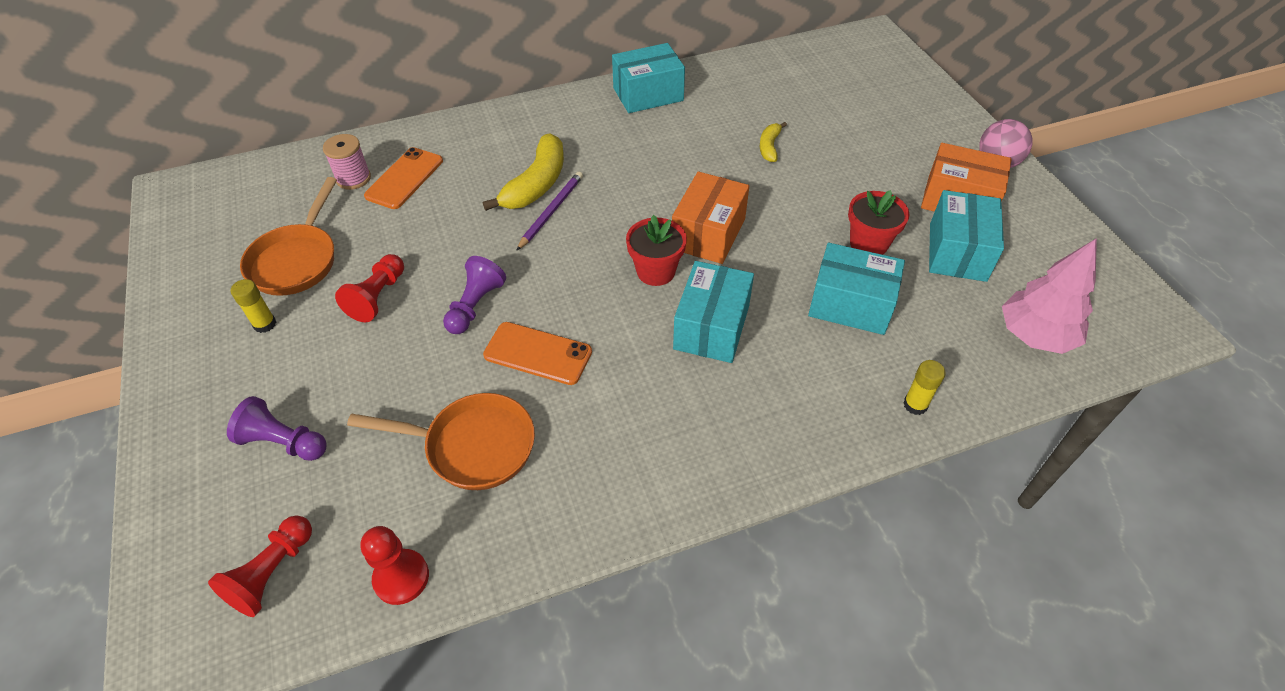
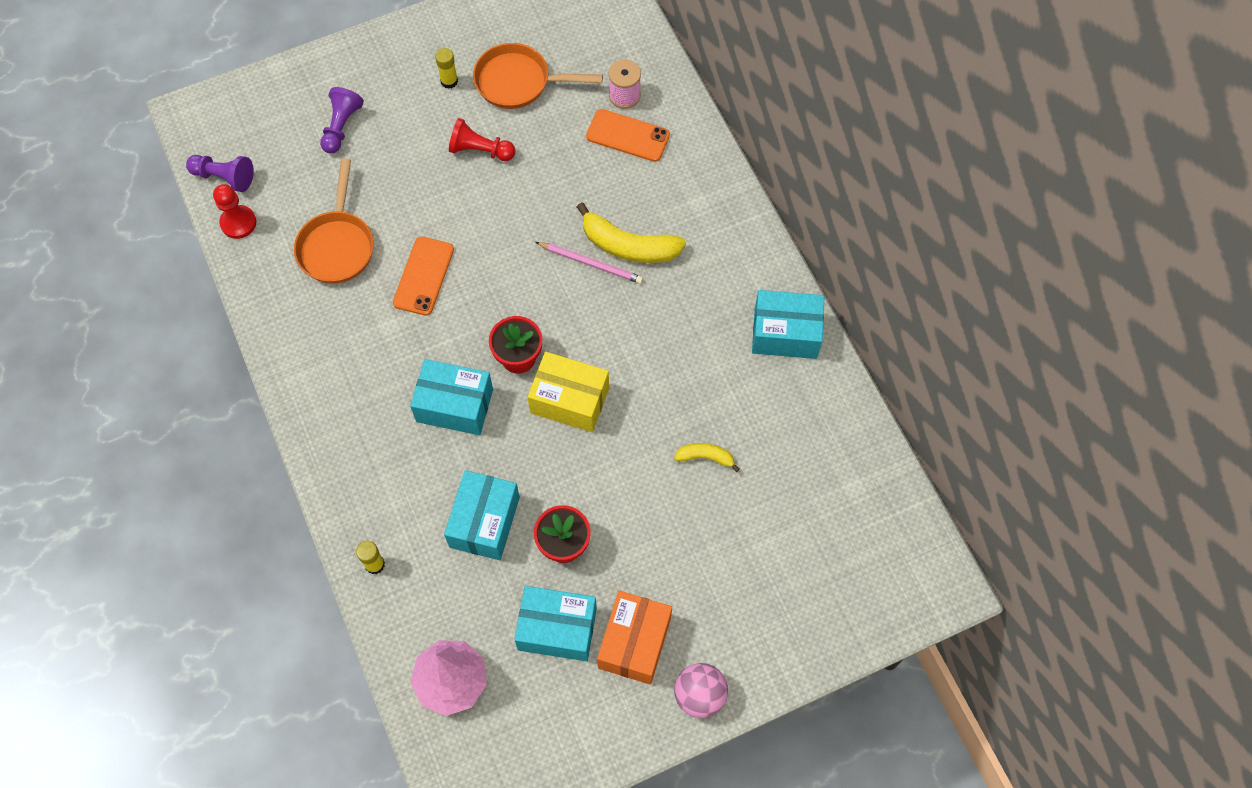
camera: 85 degrees right, 15 degrees up
red pawn [208,515,312,617] -> none
purple pawn [443,256,506,334] -> purple pawn moved to [186,155,254,192]
purple pencil [516,172,583,251] -> pink pencil [536,242,643,284]
turquoise box [612,43,685,113] -> turquoise box turned 60 degrees counterclockwise [752,290,824,359]
orange box [672,171,749,264] -> yellow box [528,352,609,432]

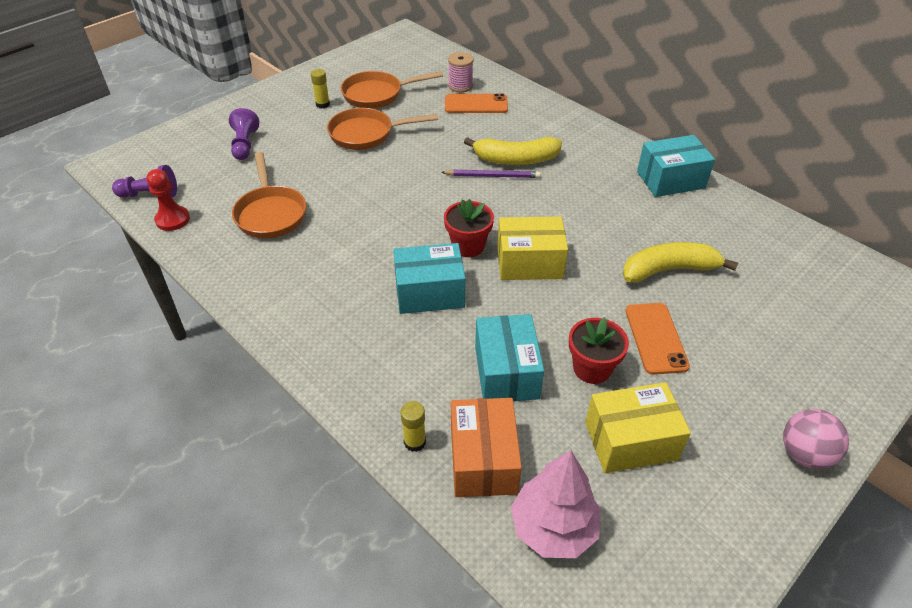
camera: 20 degrees left, 20 degrees down
orange phone [393,237,454,316] -> orange phone moved to [625,303,690,375]
red pawn [449,118,516,161] -> orange pan [327,108,438,150]
turquoise box [514,586,597,661] -> yellow box [585,382,691,473]
pink pencil [536,242,643,284] -> purple pencil [441,169,541,178]
orange box [597,591,672,685] -> orange box moved to [451,398,522,497]
yellow banana [674,443,740,472] -> yellow banana [623,242,738,283], size x1.89

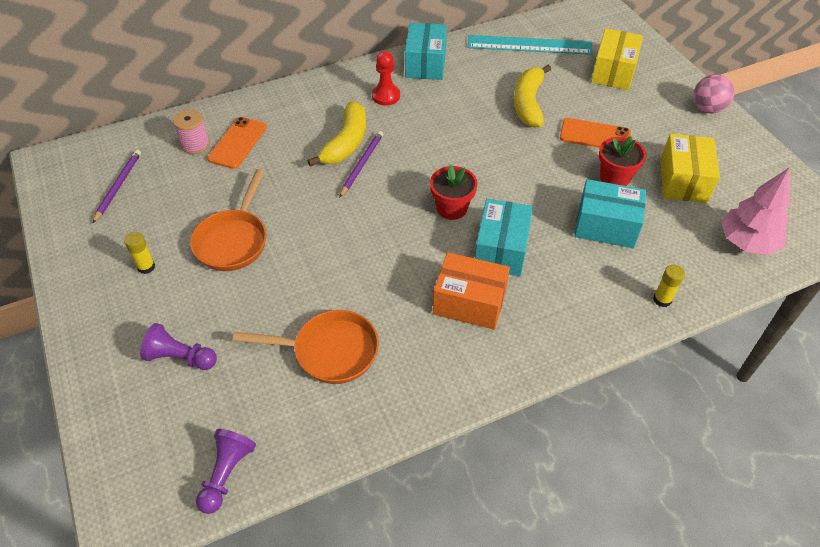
camera: 70 degrees left, 5 degrees up
red pawn [146,169,190,231] -> red pawn moved to [372,51,400,105]
orange pan [341,71,443,109] -> none
orange box [451,398,522,497] -> orange box moved to [433,252,510,330]
yellow box [497,216,568,280] -> yellow box moved to [591,29,643,90]
none -> purple pencil [93,150,141,223]
none -> turquoise ruler [468,35,593,55]

